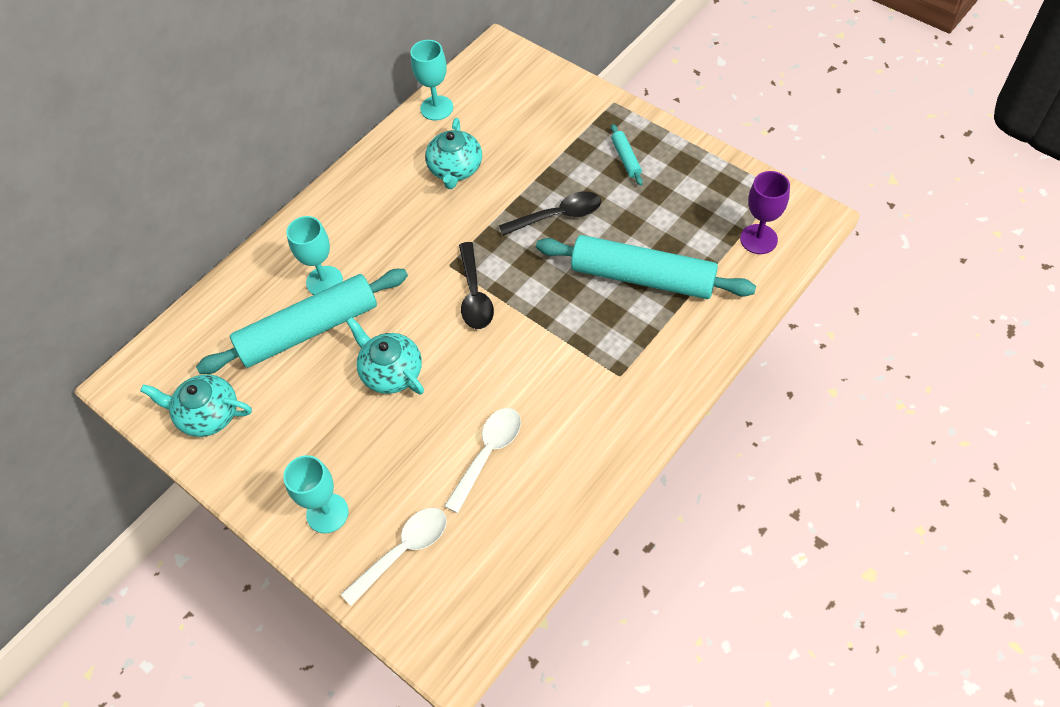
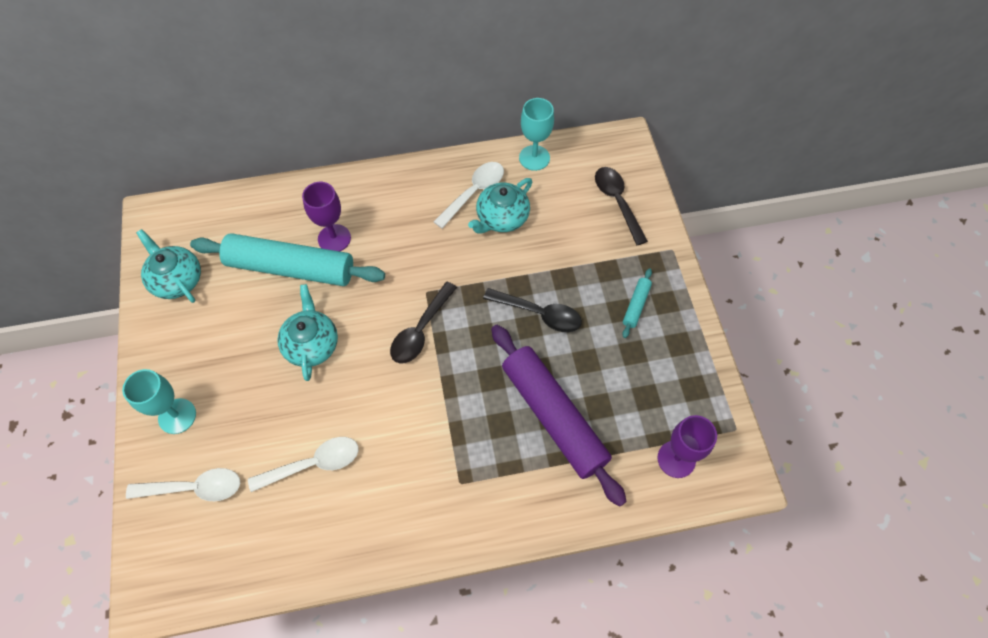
camera: 35 degrees right, 5 degrees up
turquoise goblet [286,216,343,295] -> purple goblet [302,182,351,251]
turquoise rolling pin [536,235,756,299] -> purple rolling pin [491,325,627,507]
none -> white spoon [433,162,504,229]
none -> black spoon [595,167,648,245]

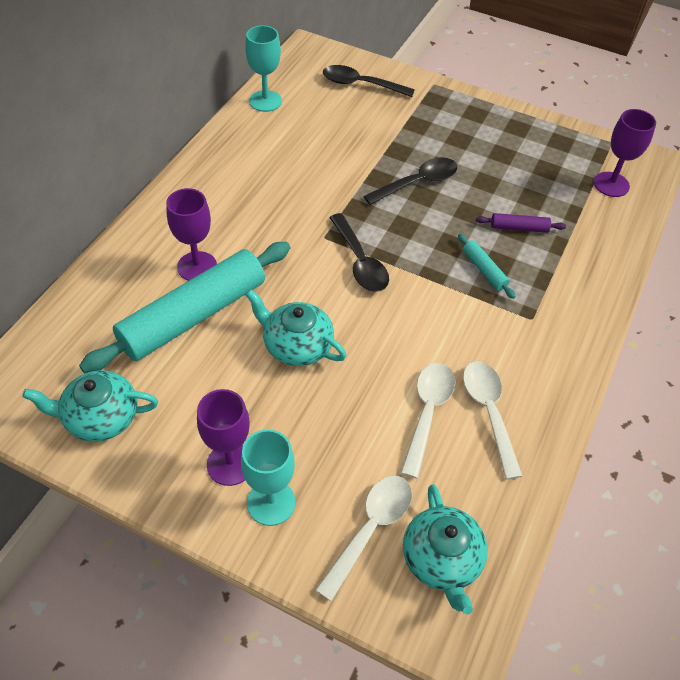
camera: 55 degrees left, 10 degrees down
white spoon [433,162,504,229] -> white spoon moved to [463,361,522,480]
turquoise teapot [468,178,532,234] -> turquoise teapot moved to [403,484,488,615]
purple rolling pin [491,325,627,507] -> purple rolling pin [476,213,566,233], size x0.41
turquoise rolling pin [622,268,652,338] -> turquoise rolling pin moved to [458,234,516,299]
none -> purple goblet [197,389,250,486]

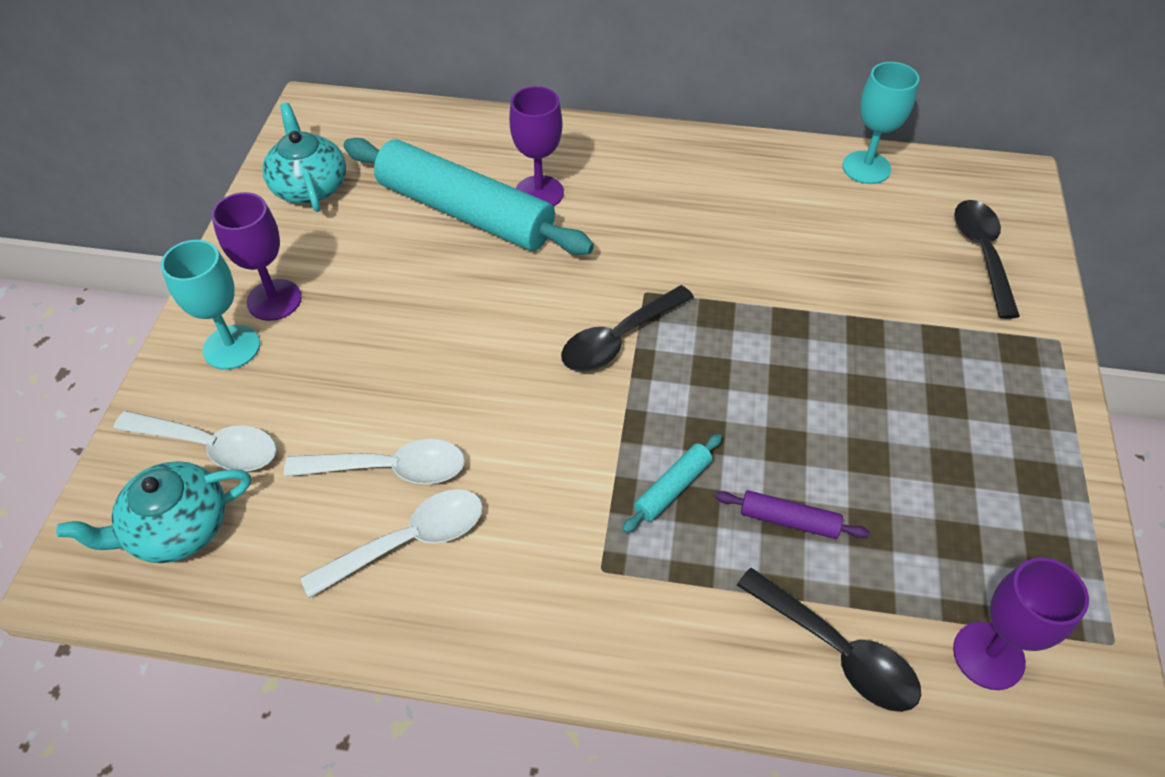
camera: 75 degrees right, 0 degrees up
turquoise teapot [246,290,346,366] -> none
black spoon [363,157,457,205] -> black spoon moved to [737,568,921,712]
purple rolling pin [476,213,566,233] -> purple rolling pin turned 60 degrees counterclockwise [715,490,869,539]

